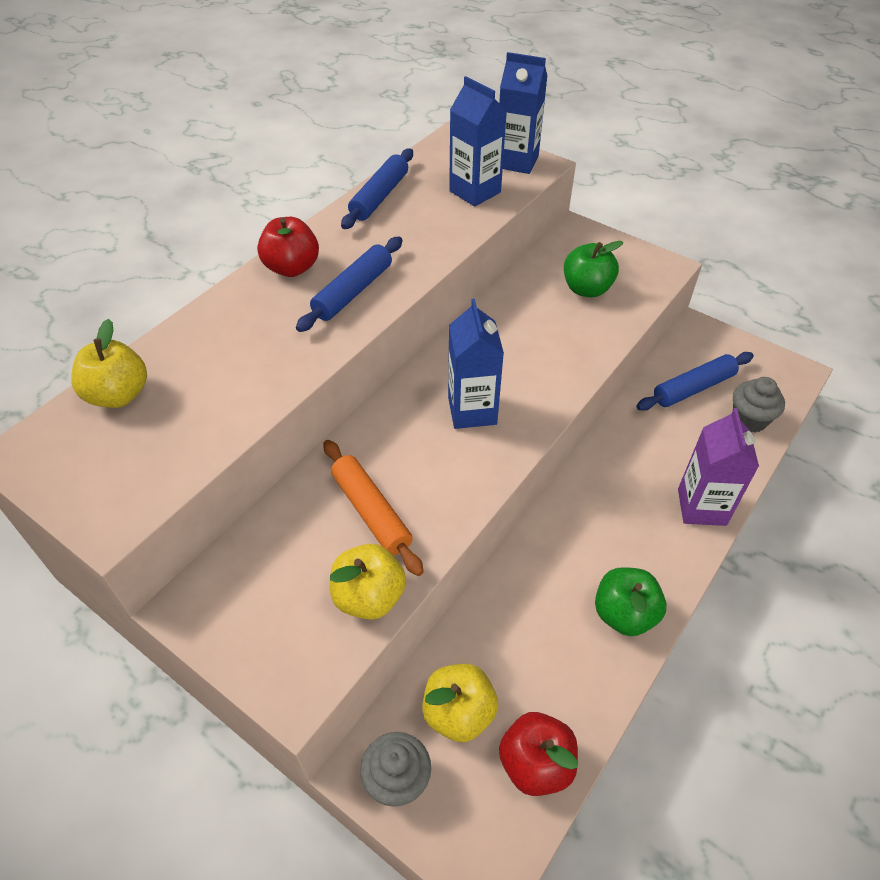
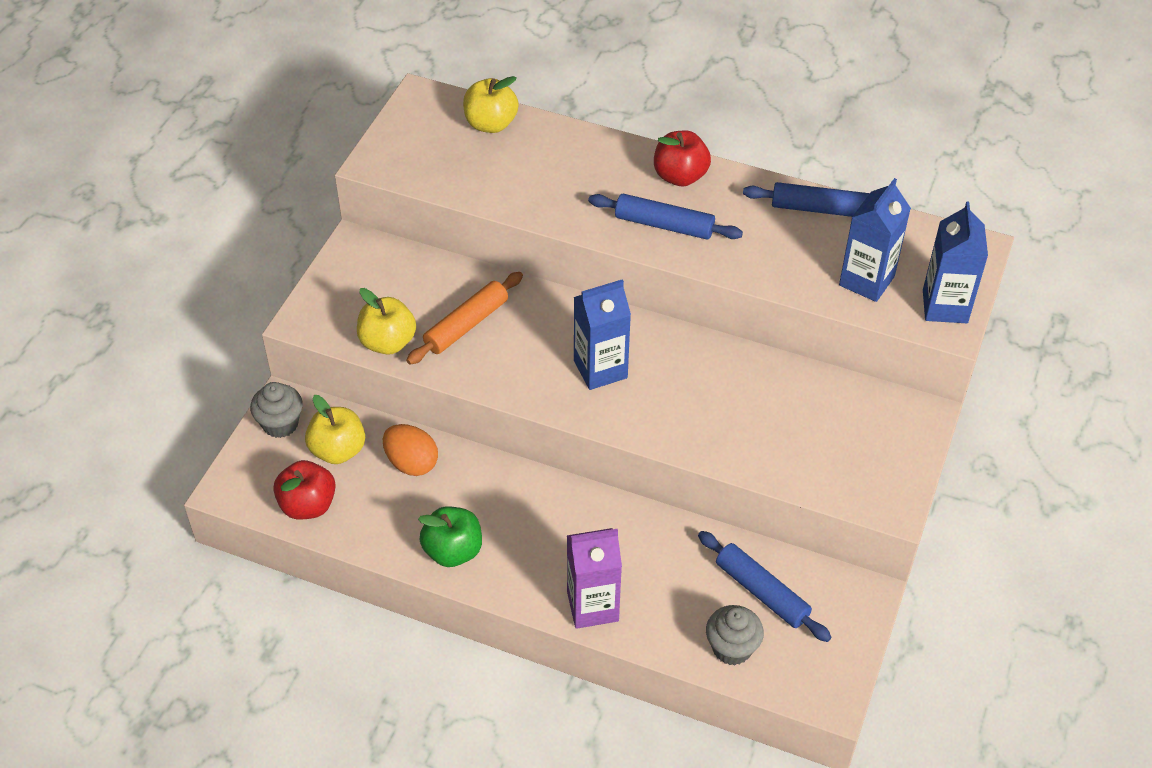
camera: 75 degrees right, 0 degrees up
green apple [564,241,623,297] -> none
none -> orange egg [383,424,438,476]

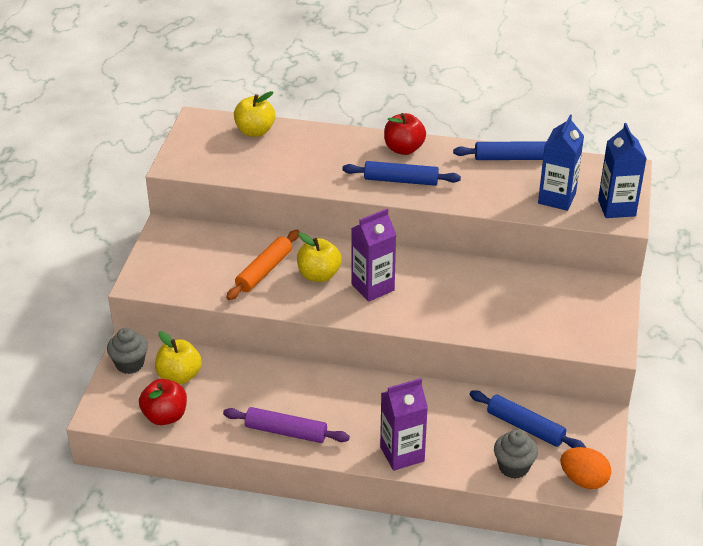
camera: 10 degrees left, 10 degrees down
yellow apple [357,288,416,354] -> yellow apple moved to [297,232,342,282]
orange egg [383,424,438,476] -> orange egg moved to [560,447,611,489]
green apple [418,506,482,567] -> purple rolling pin [223,407,350,443]
blue carton [574,279,631,390] -> purple carton [351,209,396,302]

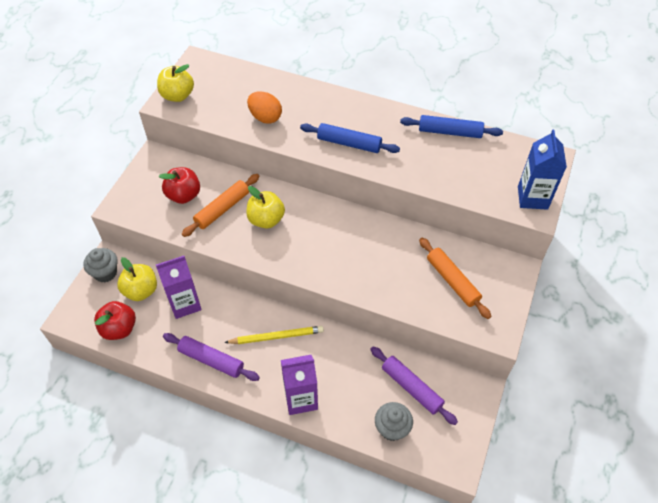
camera: 10 degrees right, 15 degrees up
yellow apple [234,91,275,137] -> yellow apple moved to [157,64,194,102]
purple carton [351,209,396,302] -> purple carton moved to [156,256,202,319]
red apple [384,113,426,155] -> red apple moved to [159,167,200,204]
blue rolling pin [469,390,586,448] -> purple rolling pin [370,346,458,425]
blue carton [538,115,584,211] -> none
orange egg [560,447,611,489] -> orange egg moved to [247,92,282,124]
none -> yellow pencil [224,326,324,344]
none -> orange rolling pin [419,238,491,319]

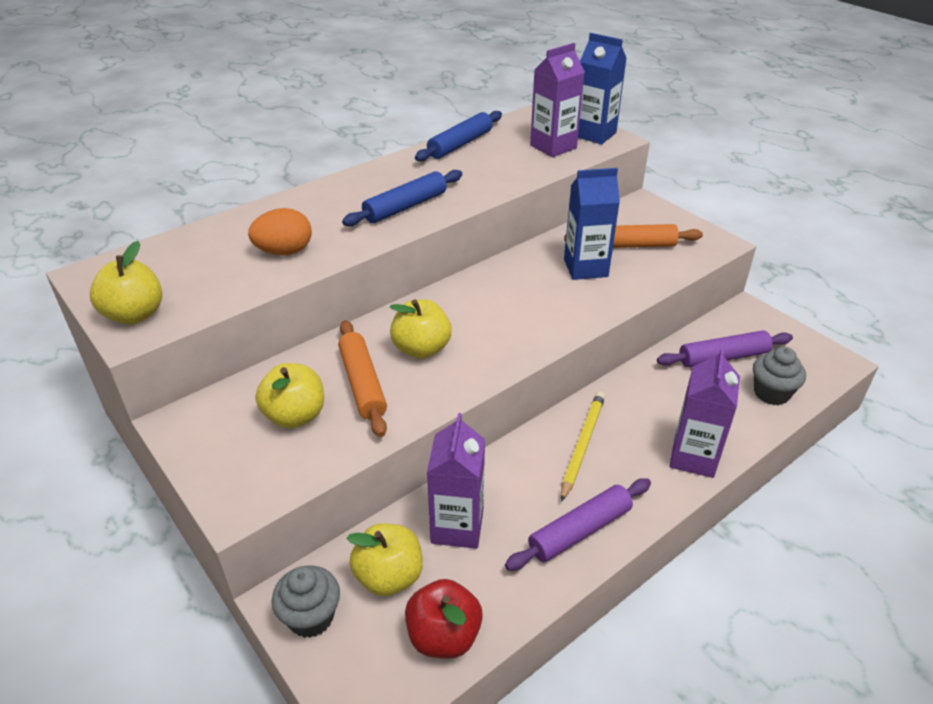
camera: 60 degrees left, 15 degrees down
red apple [159,167,200,204] -> yellow apple [255,363,324,429]
none -> purple carton [530,43,585,157]
none -> blue carton [564,168,620,280]

